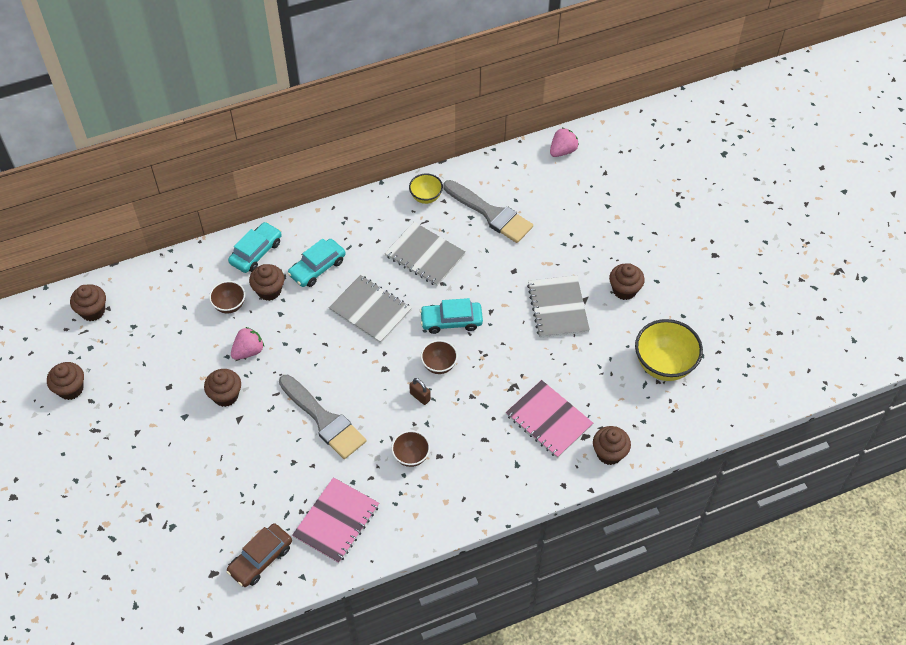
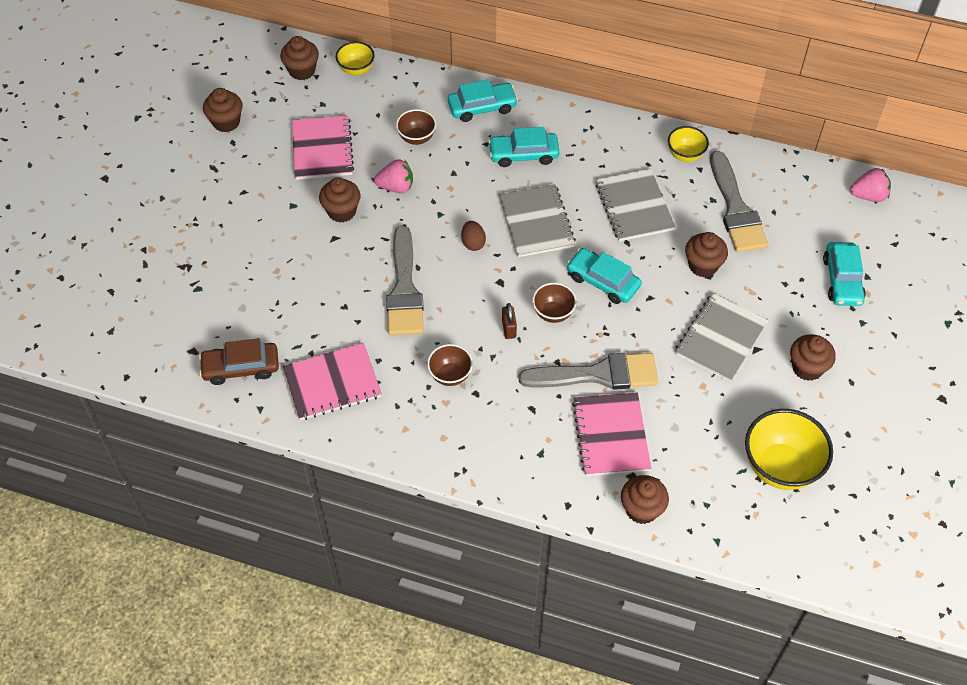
camera: 40 degrees right, 0 degrees up
brown cupcake [249,264,284,301] -> brown cupcake moved to [685,232,728,277]
none -> pink notebook [292,115,354,180]
none -> yellow bowl [336,42,375,76]
none -> brown egg [461,221,486,251]
none -> grey brush [519,353,658,390]
none -> turquoise car [823,242,866,306]

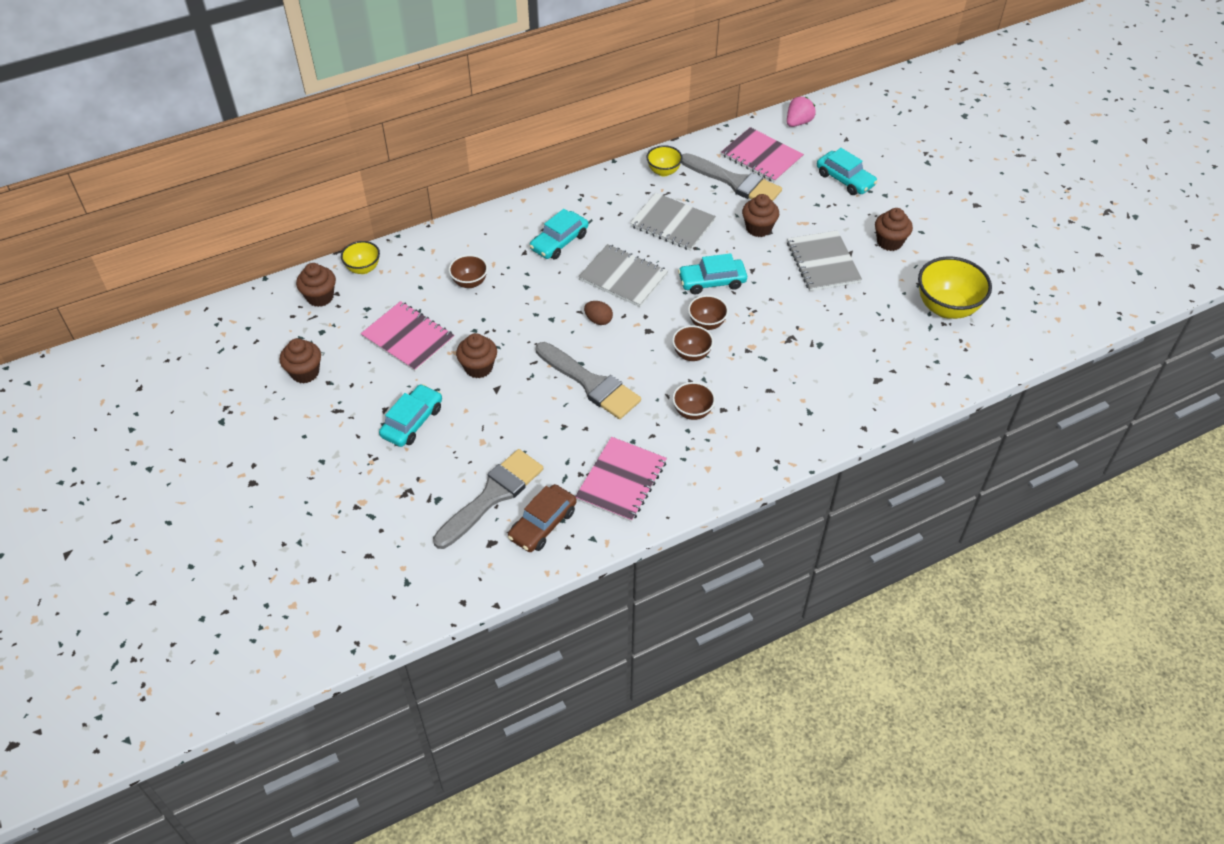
camera: 45 degrees left, 5 degrees down
pink strawberry [374,159,413,193] -> none
turquoise car [448,80,518,122] -> turquoise car moved to [379,384,442,447]
brown padlock [502,303,517,339] -> brown bowl [672,325,714,361]
grey brush [519,353,658,390] -> grey brush moved to [433,449,543,549]
pink notebook [572,392,651,476] -> pink notebook moved to [721,127,804,183]
brown cupcake [621,475,669,524] -> none

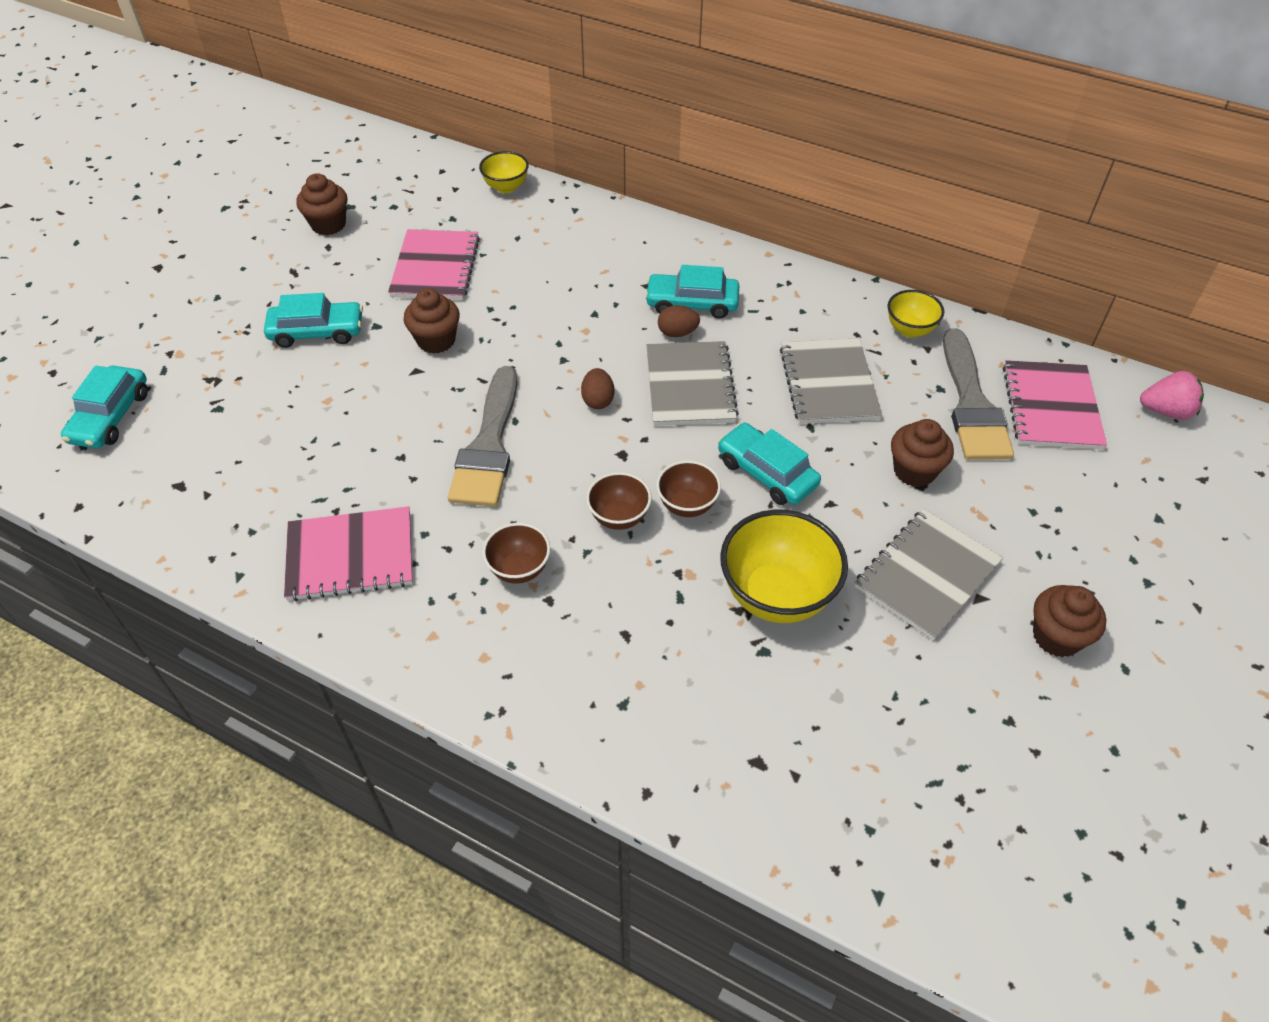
camera: 55 degrees right, 0 degrees up
brown cupcake [296,263,336,307] -> none
grey brush [433,449,543,549] -> none
brown bowl [449,255,488,288] -> none
brown car [508,484,577,552] -> none
turquoise car [817,148,878,195] -> turquoise car moved to [61,366,148,449]
yellow bowl [918,256,992,319] -> yellow bowl moved to [720,510,848,623]
none -> brown egg [658,305,700,337]

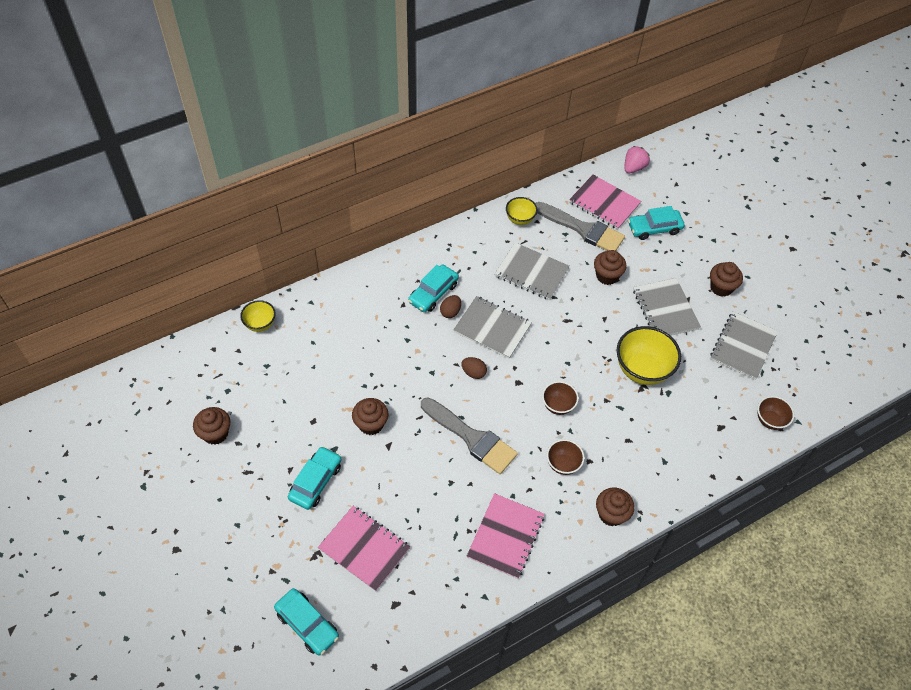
camera: 60 degrees left, 5 degrees up
pink notebook [388,229,480,300] -> pink notebook moved to [318,506,410,591]
brown bowl [656,460,721,517] -> brown bowl moved to [757,396,794,430]
turquoise car [718,423,821,505] -> turquoise car moved to [628,206,685,240]
none -> brown cupcake [596,488,635,526]
none -> grey notebook [710,312,778,380]

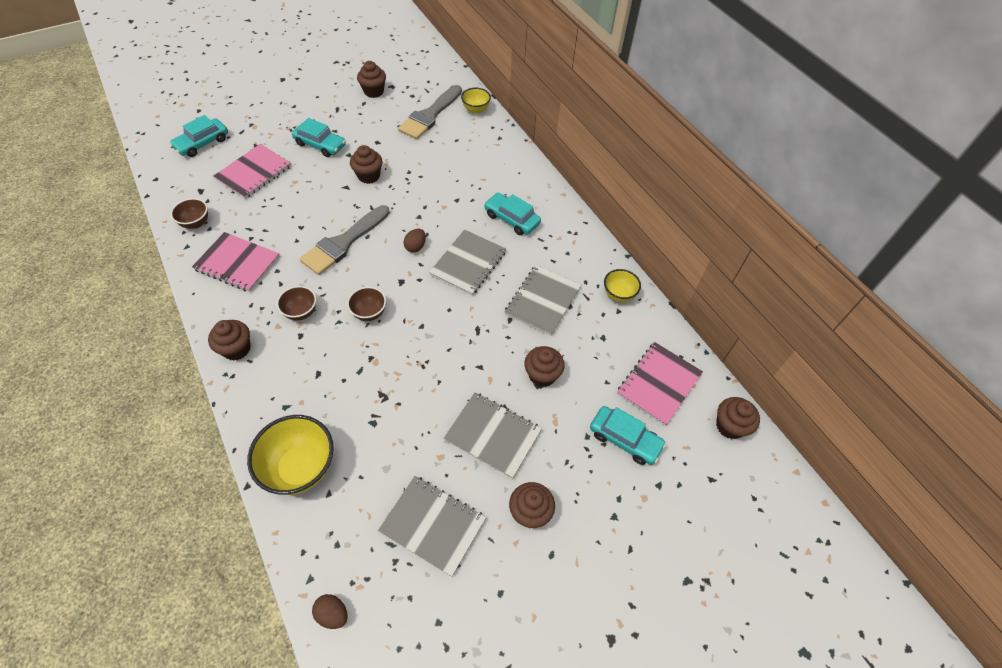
camera: 90 degrees right, 0 degrees up
brown egg [440,295,461,318] -> brown egg moved to [312,594,348,629]
grey brush [535,202,625,251] -> grey brush moved to [398,85,462,139]
yellow bowl [617,326,681,385] -> yellow bowl moved to [247,415,334,495]
pink strawberry [625,146,650,173] -> brown cupcake [716,397,760,439]
turquoise car [628,206,685,240] -> turquoise car turned 135 degrees clockwise [590,406,666,465]
grey notebook [633,278,701,336] -> grey notebook turned 45 degrees clockwise [444,392,542,479]
brown bowl [757,396,794,430] -> brown bowl moved to [171,198,208,229]

